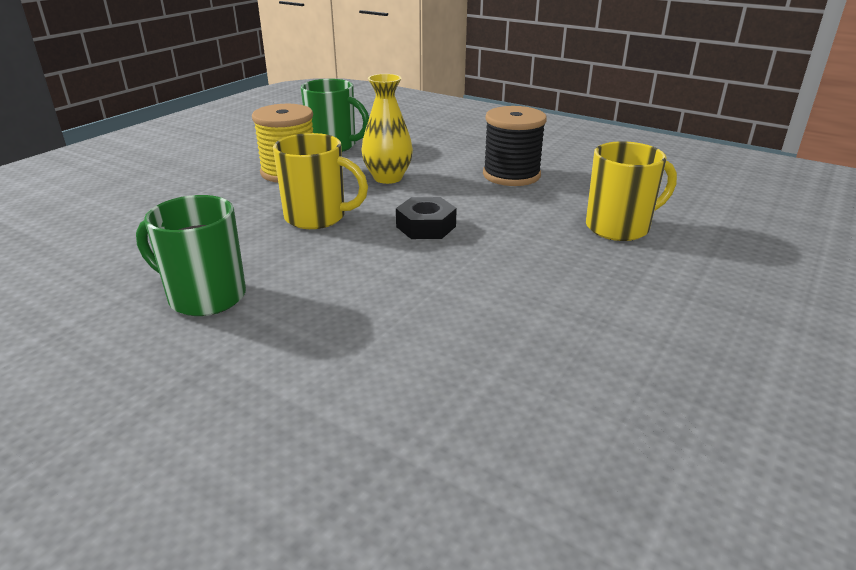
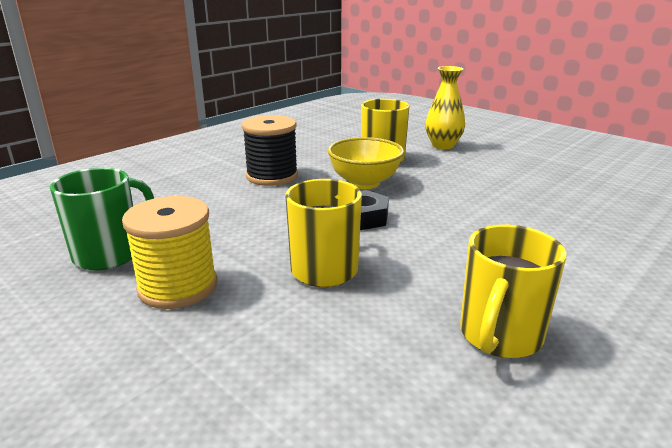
camera: 80 degrees left, 5 degrees down
green mug [136,195,246,316] -> yellow mug [460,225,567,358]
yellow vase [361,74,413,184] -> yellow vase moved to [425,66,465,149]
none -> yellow bowl [327,137,404,189]

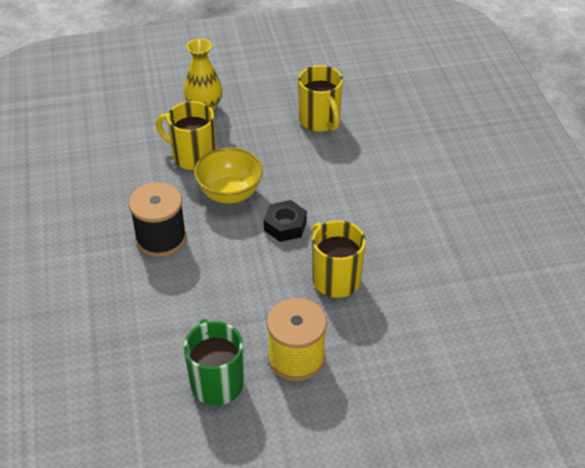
camera: 55 degrees left, 20 degrees up
yellow mug [460,225,567,358] -> yellow mug moved to [298,65,343,132]

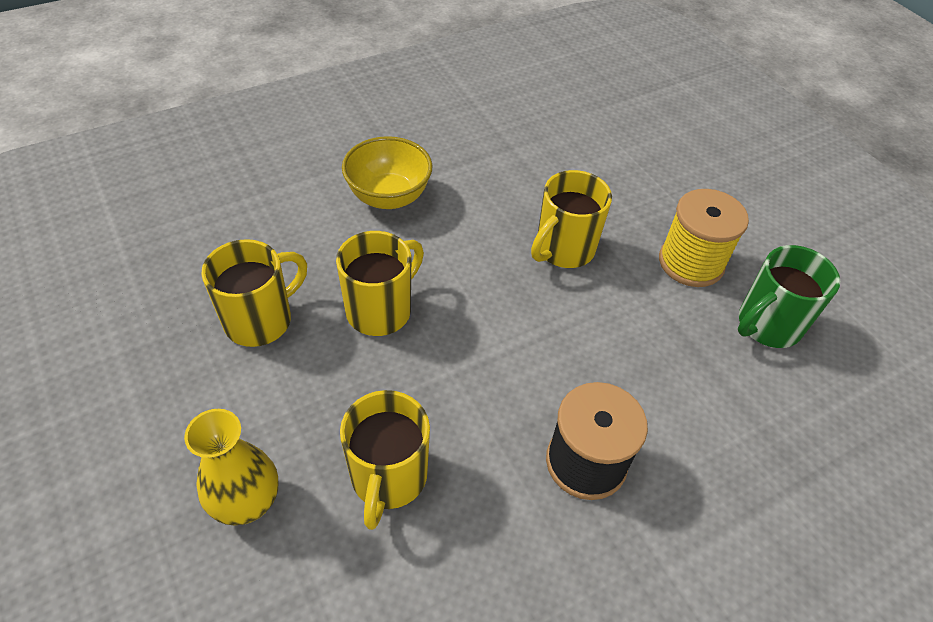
camera: 110 degrees left, 5 degrees up
yellow bowl [194,147,263,204] -> yellow bowl moved to [342,136,433,209]
black nut [264,200,307,242] -> none
none -> yellow mug [336,231,424,336]

